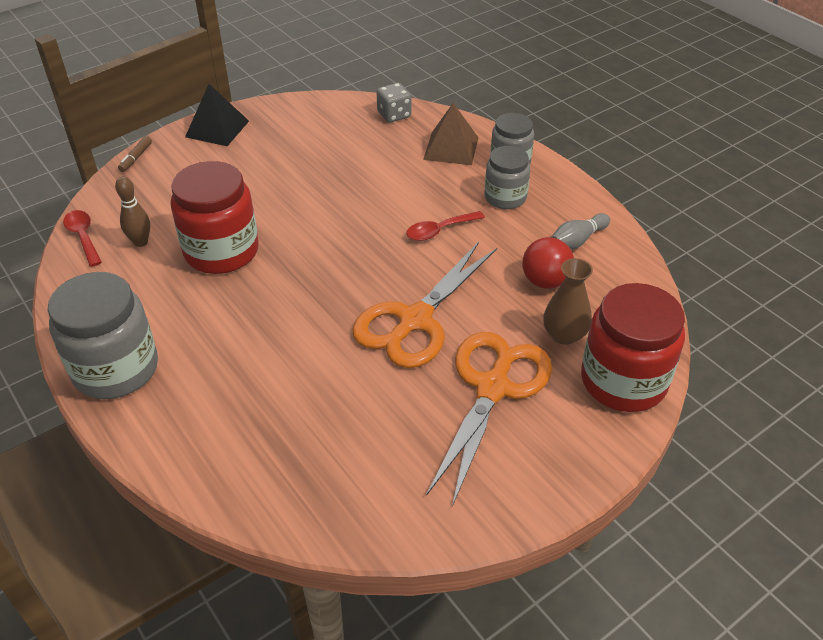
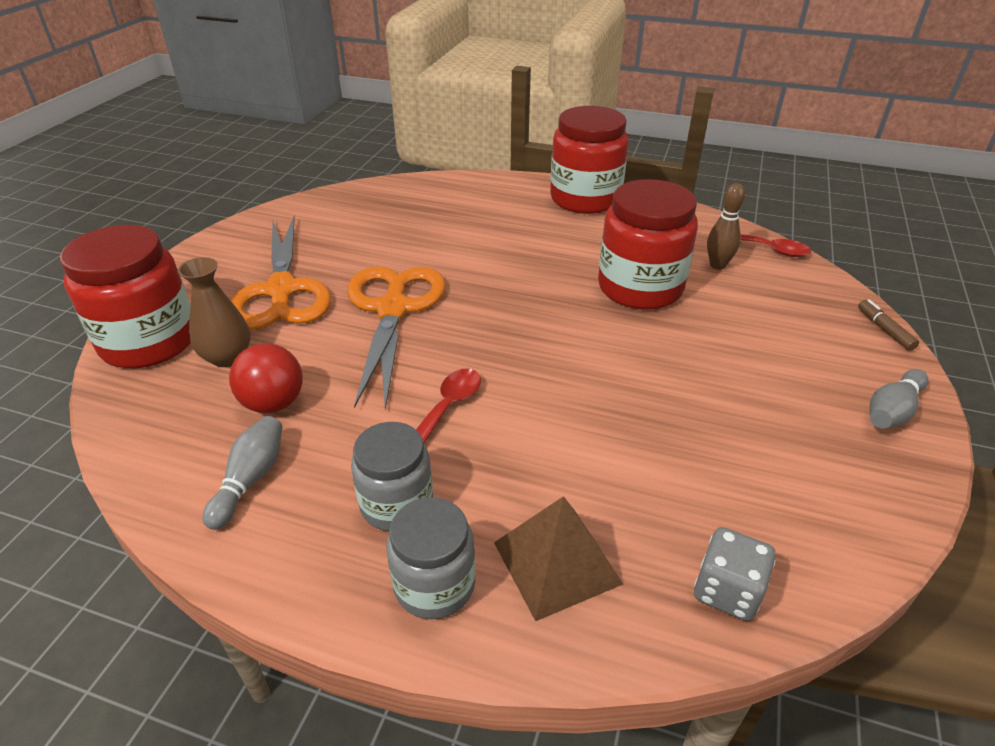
camera: 145 degrees right, 5 degrees down
grey jar [47,272,158,399] -> red jar [550,106,629,214]
black pyramid [185,84,249,146] -> grey bowling pin [869,369,928,429]

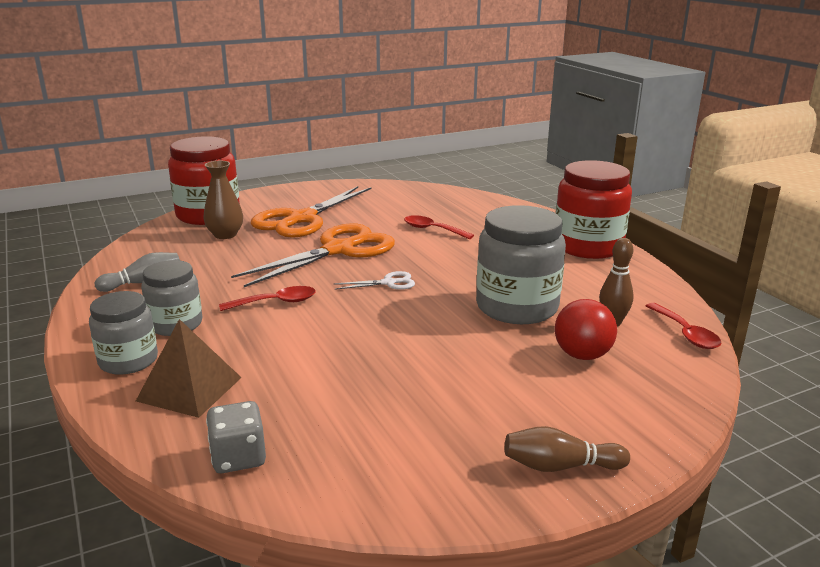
camera: 45 degrees right, 15 degrees down
red ball [229,343,303,413] -> red ball moved to [555,299,617,360]
red jar [598,179,698,310] -> grey jar [476,205,566,324]
brown marker [858,299,919,351] -> none
grey bowling pin [869,369,928,429] -> brown bowling pin [505,426,630,472]
none -> white scissors [334,271,415,290]
none -> red spoon [404,215,474,239]

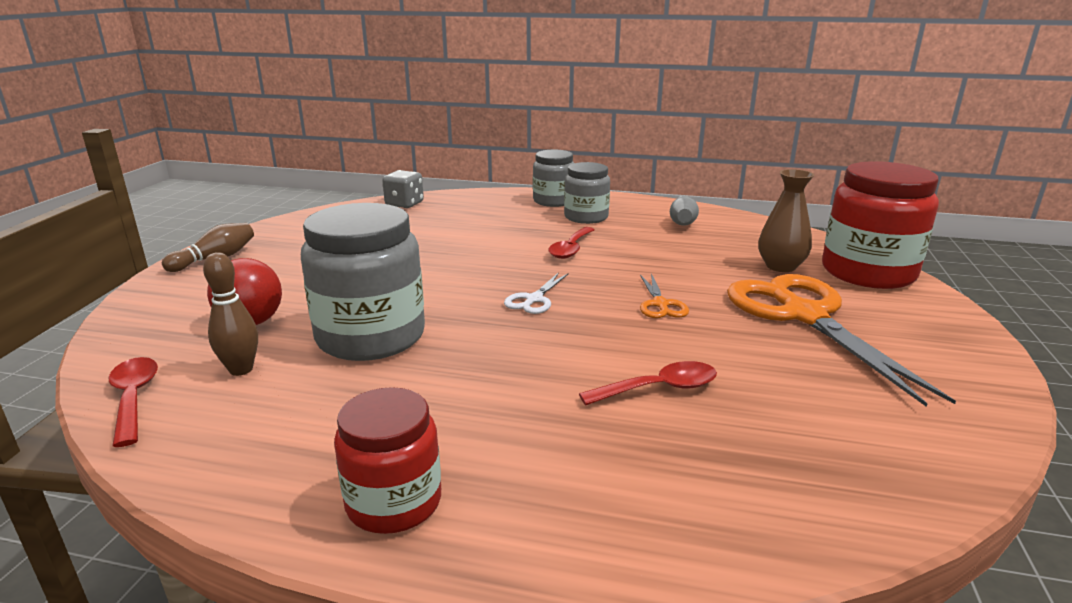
camera: 130 degrees right, 0 degrees up
brown pyramid [136,319,242,418] -> none
orange scissors [231,223,395,287] -> orange scissors [640,273,689,318], size x0.43
red jar [556,160,632,259] -> red jar [334,387,441,534], size x0.61
red spoon [646,303,722,349] -> red spoon turned 45 degrees clockwise [109,357,158,447]

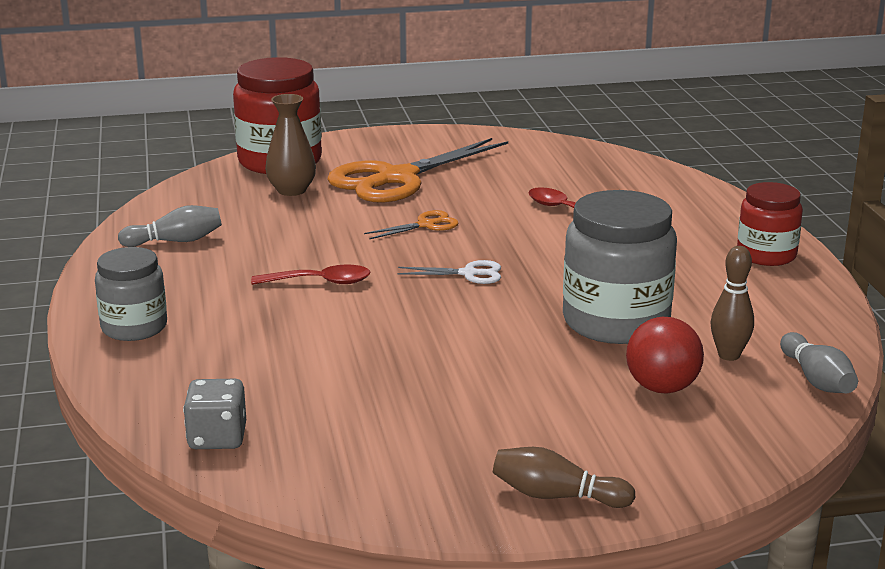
camera: 115 degrees left, 0 degrees up
red spoon [109,357,158,447] -> grey bowling pin [780,332,858,393]
grey jar [564,162,610,224] -> none

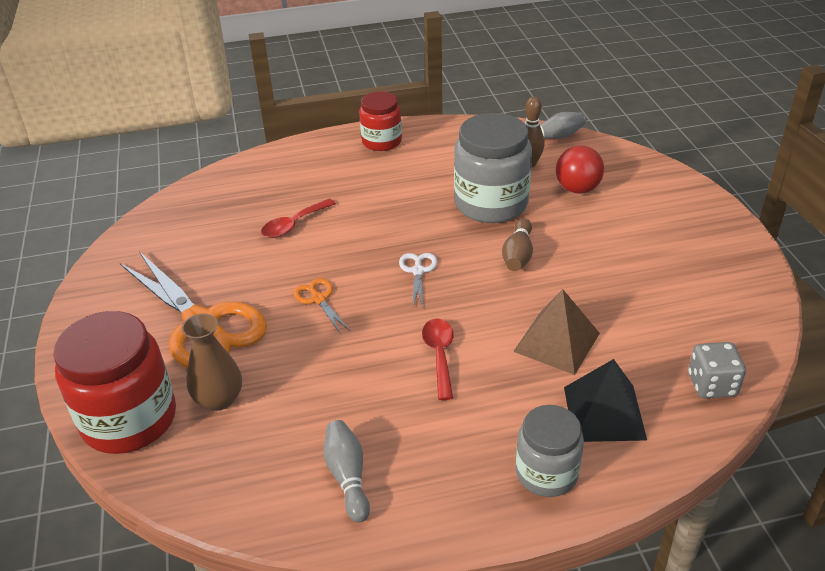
camera: 90 degrees left, 15 degrees up
brown bowling pin [493,447,636,508] -> brown bowling pin moved to [502,218,533,271]
none -> brown pyramid [513,289,600,375]
none -> black pyramid [564,359,647,442]

